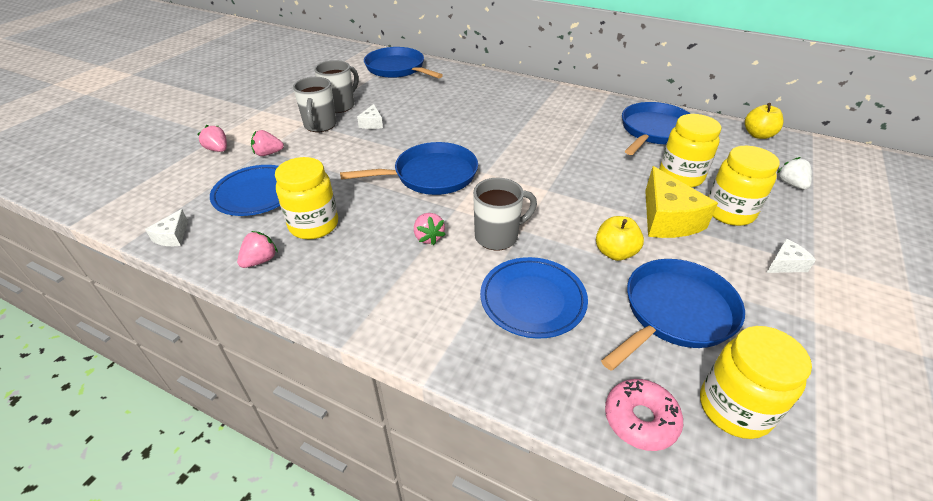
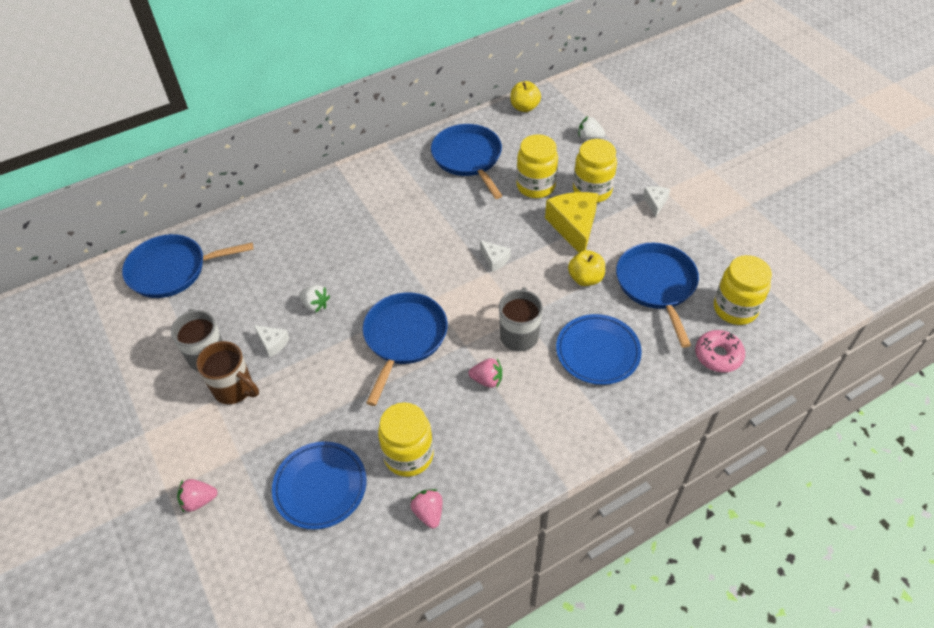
camera: 55 degrees left, 10 degrees up
white cheese [145,209,188,246] -> white cheese moved to [480,240,511,272]
pink strawberry [251,130,284,156] -> none
grey mug [293,77,337,132] -> brown mug [196,341,259,404]
yellow cheese [645,166,718,238] -> yellow cheese turned 120 degrees counterclockwise [545,192,598,253]
none -> white strawberry [299,285,330,312]

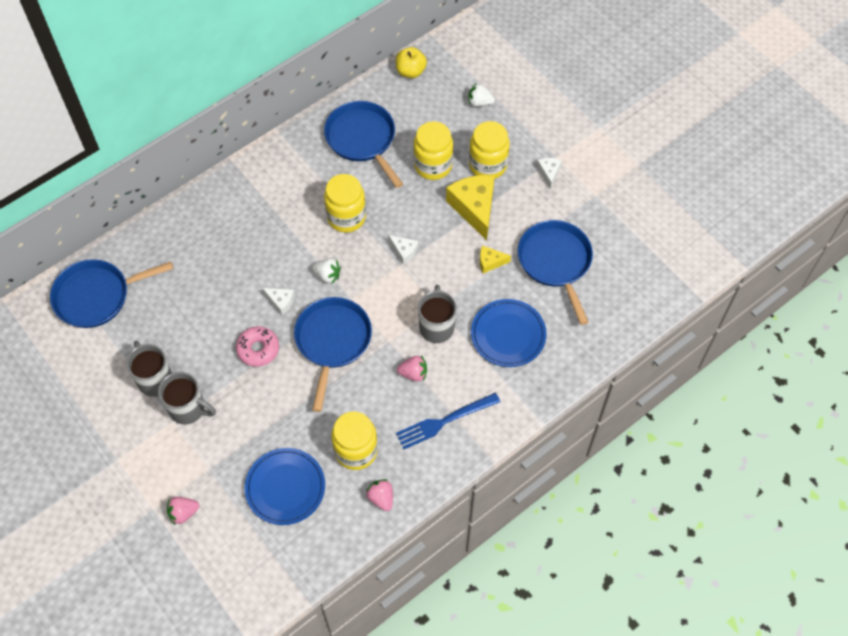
camera: 10 degrees left, 10 degrees up
brown mug [196,341,259,404] -> grey mug [158,372,216,424]
white cheese [254,325,289,357] -> white cheese moved to [262,288,295,315]
white strawberry [299,285,330,312] -> white strawberry moved to [312,258,341,283]
yellow apple [568,250,605,286] -> yellow cheese [480,245,511,273]
pink donut [695,330,745,373] -> pink donut moved to [236,326,279,367]
yellow jar [714,255,772,325] -> yellow jar moved to [324,174,366,233]
none -> blue fork [396,393,500,449]

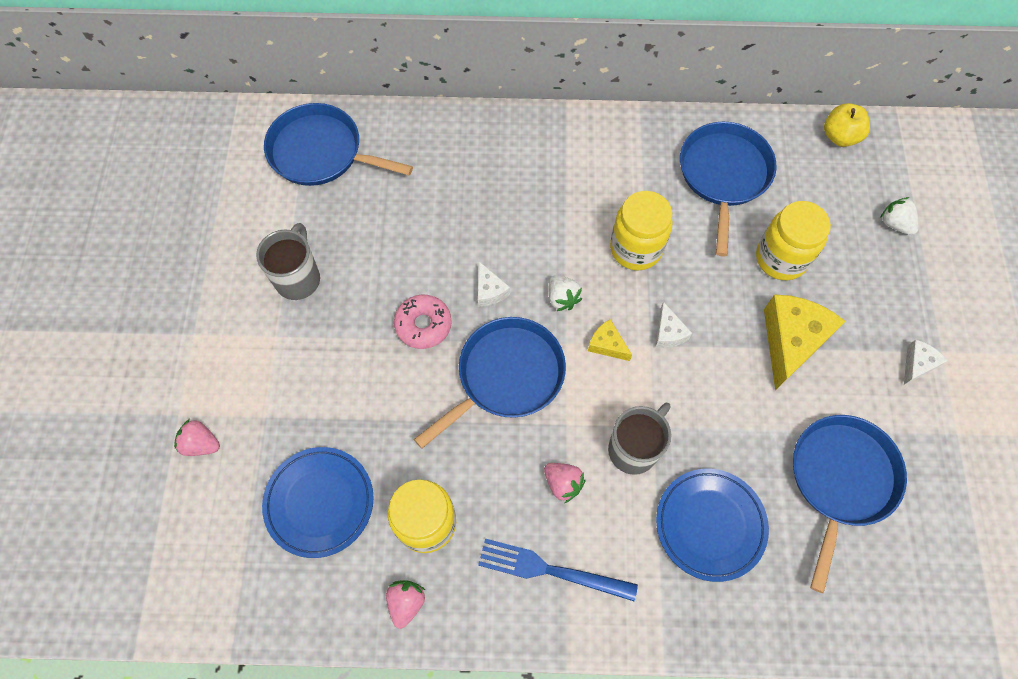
camera: 40 degrees right, 5 degrees up
grey mug [158,372,216,424] -> none
yellow jar [469,121,510,179] -> none
yellow cheese [480,245,511,273] -> yellow cheese moved to [588,319,632,361]

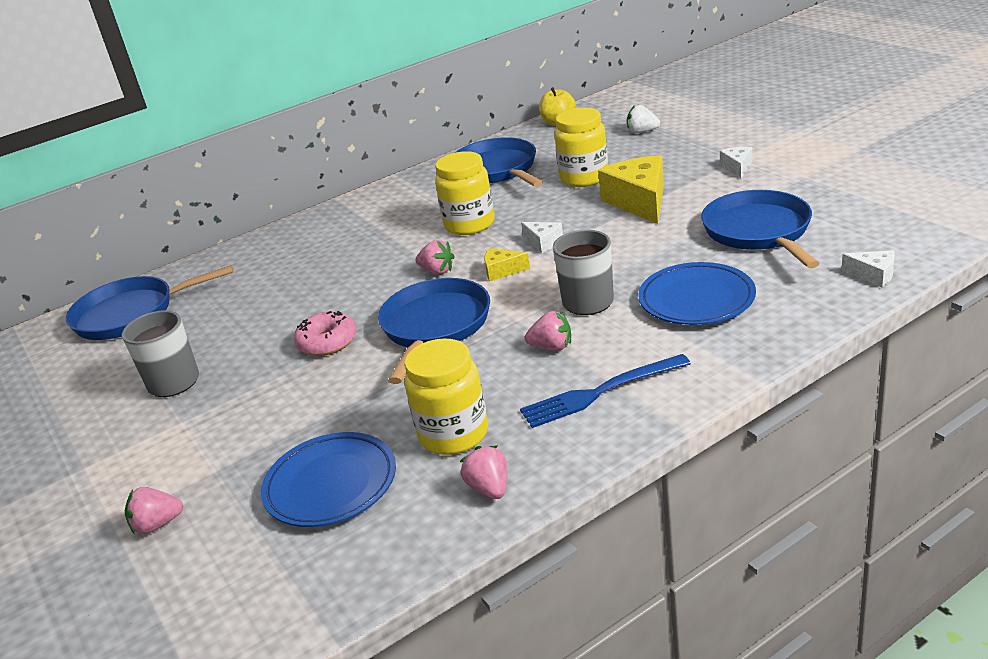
camera: 30 degrees left, 35 degrees down
white cheese [478,262,510,307] -> white cheese moved to [842,250,895,288]
white strawberry [549,275,583,311] -> pink strawberry [416,240,455,274]

